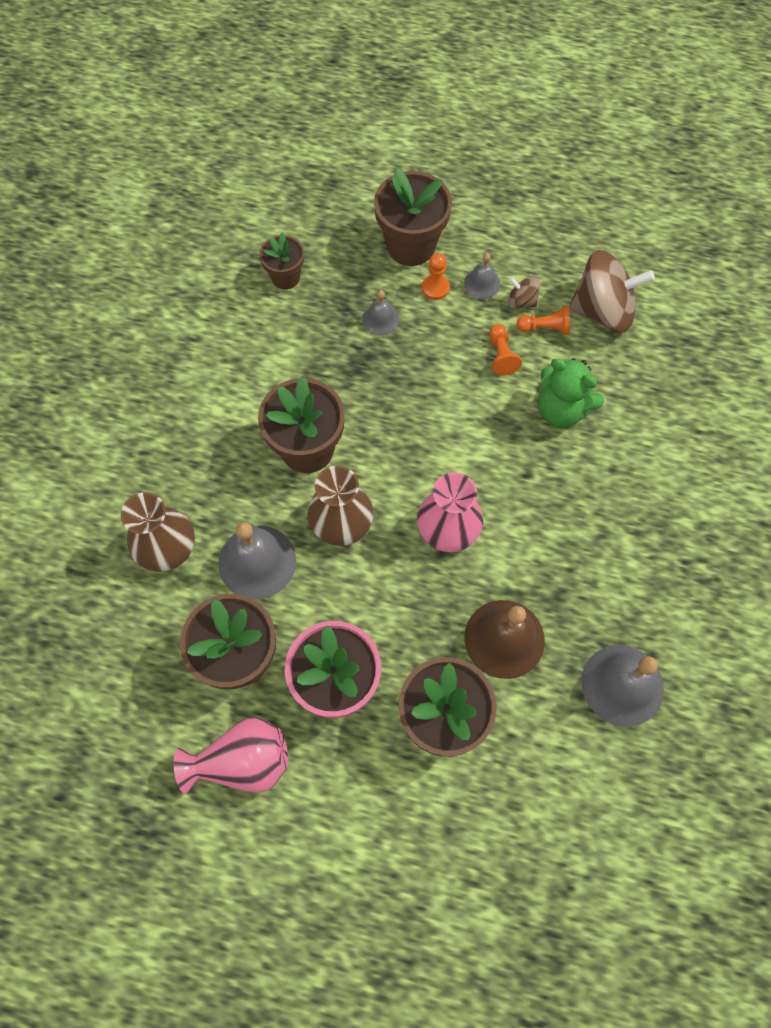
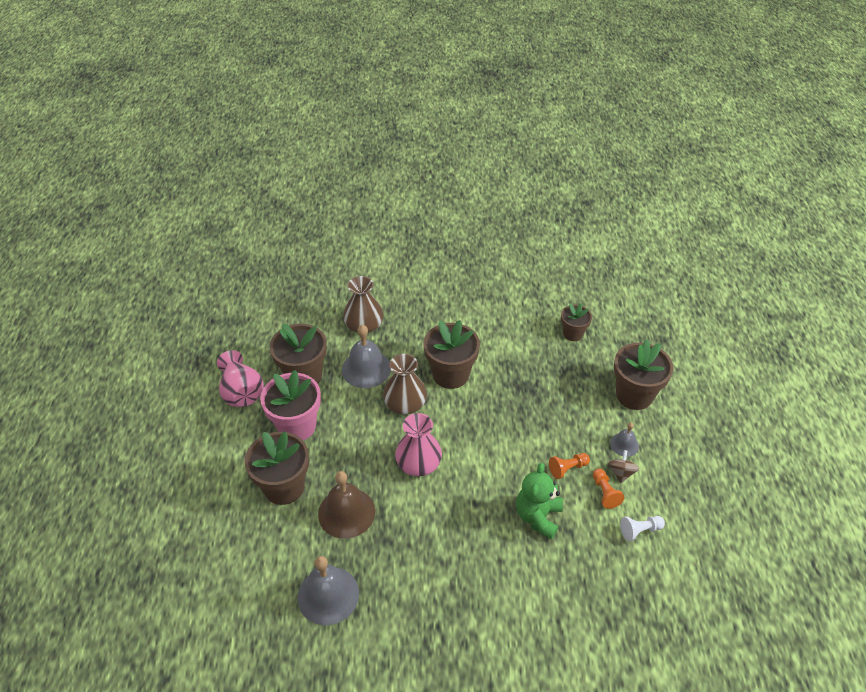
camera: 75 degrees right, 20 degrees down
grey bell [363,290,400,336] -> none
orange pawn [422,253,450,300] -> none
brown spinning top [569,250,655,333] -> white pawn [620,516,665,541]

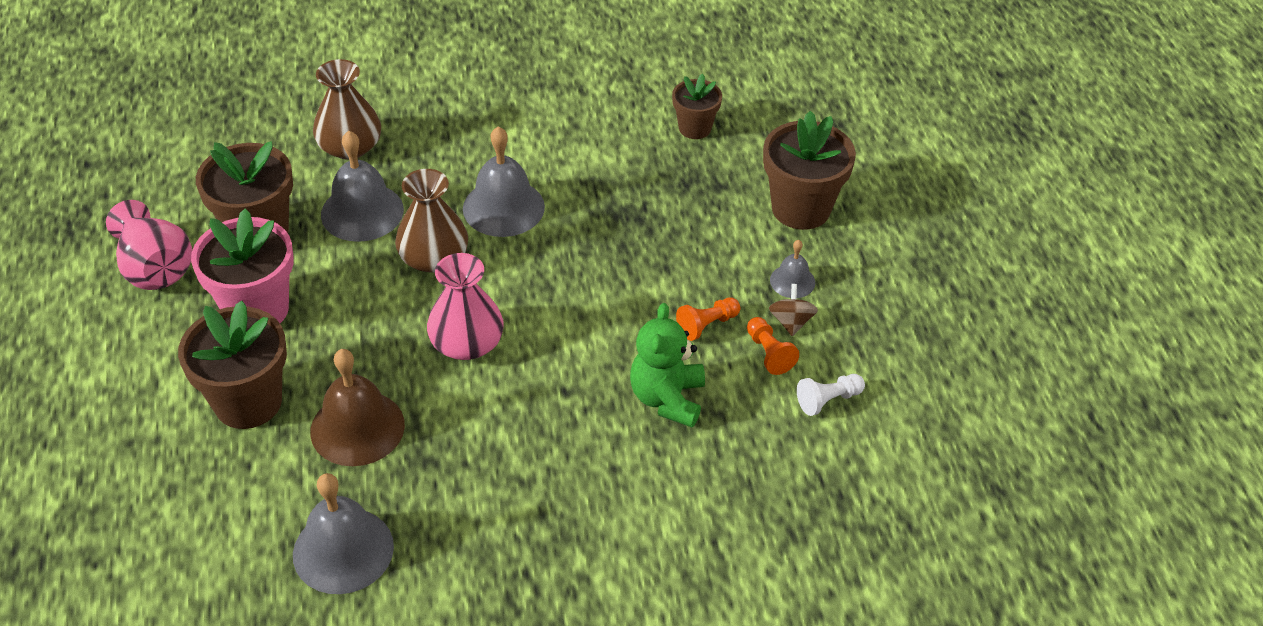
camera: 10 degrees left, 0 degrees up
brown flower pot [424,320,480,389] -> grey bell [463,126,545,237]

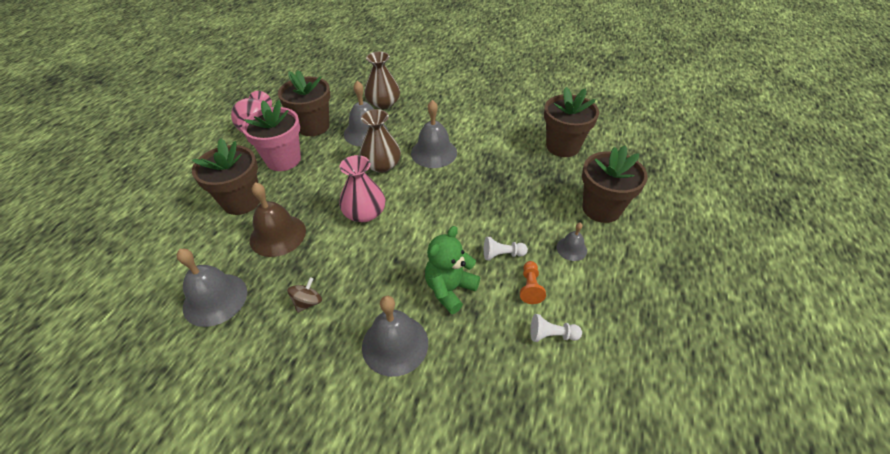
camera: 30 degrees right, 0 degrees up
brown flower pot [672,74,722,139] -> brown flower pot [544,87,599,157], size x1.72
orange pawn [676,297,740,341] -> white pawn [484,237,528,260]
brown spinning top [769,284,818,336] -> brown spinning top moved to [287,277,322,313]
none -> grey bell [362,296,428,377]

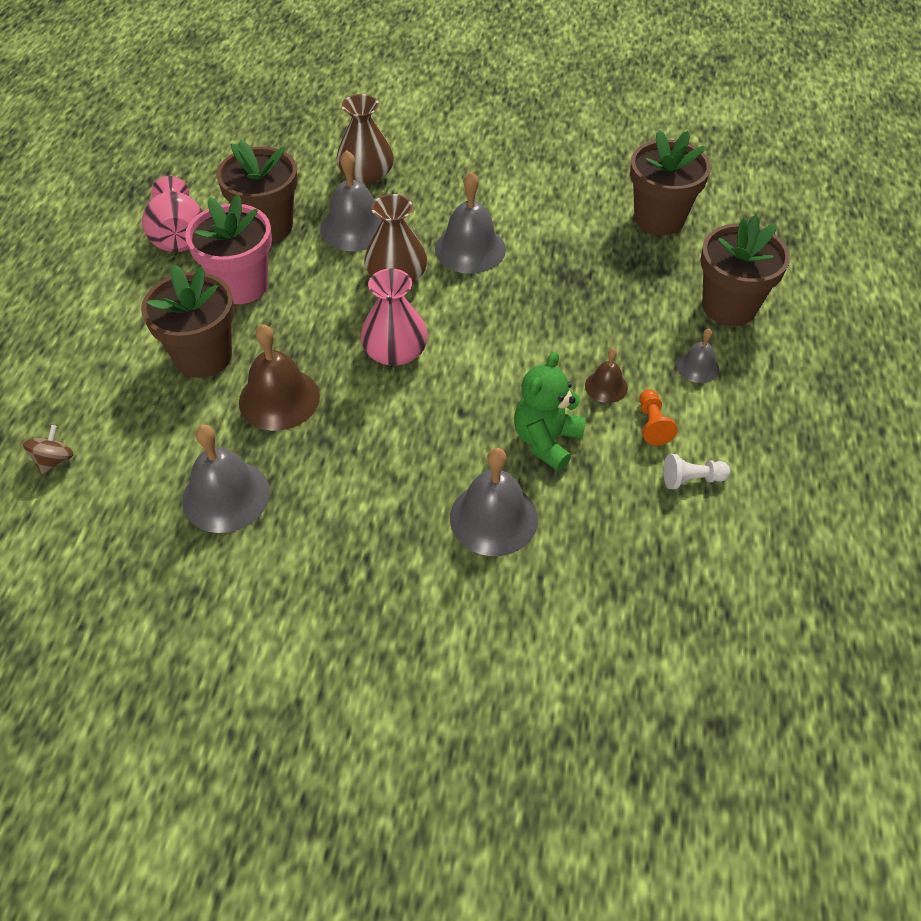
camera: 10 degrees left, 5 degrees up
brown spinning top [287,277,322,313] -> brown spinning top moved to [23,425,73,475]
white pawn [484,237,528,260] -> brown bell [585,348,628,403]

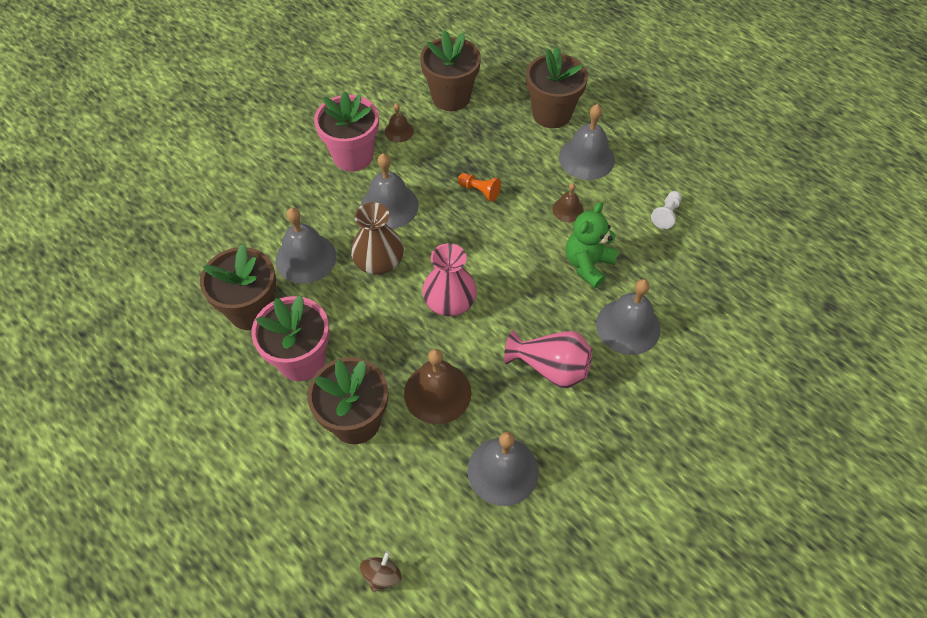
camera: 55 degrees left, 5 degrees up
brown spinning top [23,425,73,475] -> brown spinning top turned 60 degrees clockwise [360,551,401,592]
pink vase [142,176,203,252] -> pink vase moved to [504,330,592,388]
brown vase [337,94,394,185] -> none
green teddy bear [514,352,586,471] -> green teddy bear turned 60 degrees clockwise [566,202,619,288]
orange pawn [639,389,678,445] -> orange pawn moved to [458,173,501,201]
grey bell [677,329,719,383] -> grey bell [559,104,615,180], size x1.88
none -> pink flower pot [314,91,379,172]
none -> brown bell [385,103,414,142]

